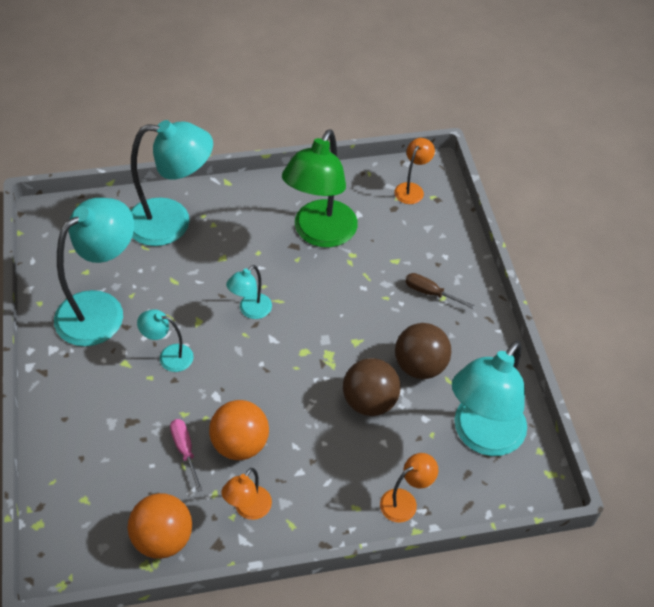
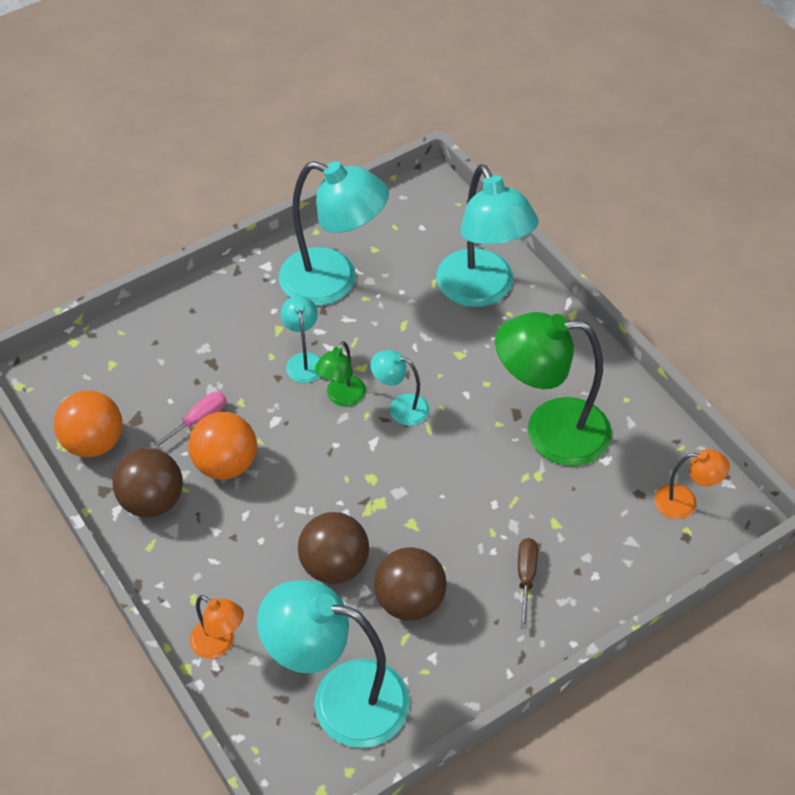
camera: 70 degrees right, 0 degrees up
orange lamp [222,468,272,520] -> brown ball [112,448,183,517]
none -> green lamp [315,341,366,407]

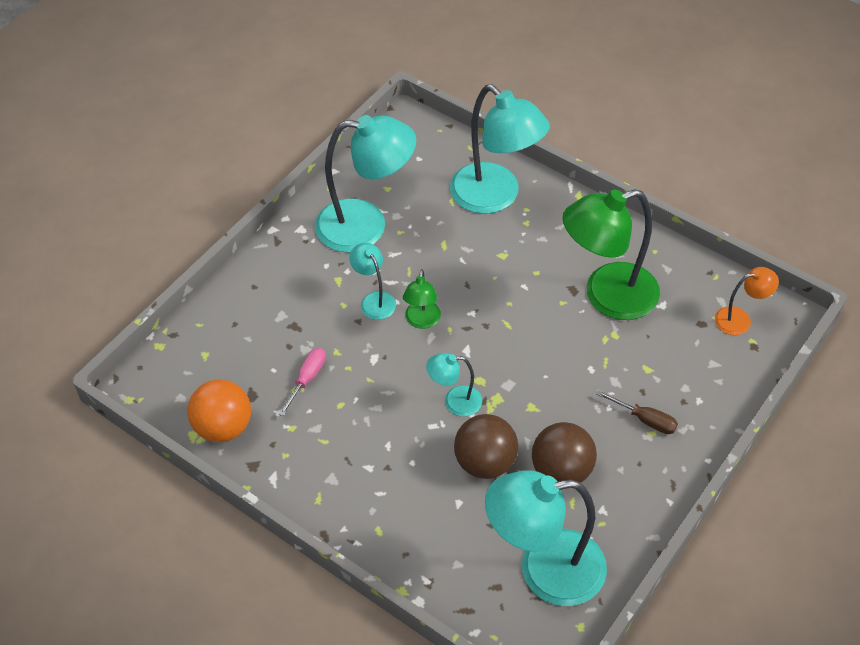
camera: 20 degrees left, 0 degrees up
brown ball [112,448,183,517] -> none
orange ball [188,412,257,480] -> none
orange lamp [190,595,244,659] -> none
turquoise lamp [370,350,429,426] -> turquoise lamp moved to [426,353,482,416]
brown screwdriver [518,538,538,629] -> brown screwdriver turned 135 degrees clockwise [596,390,678,434]

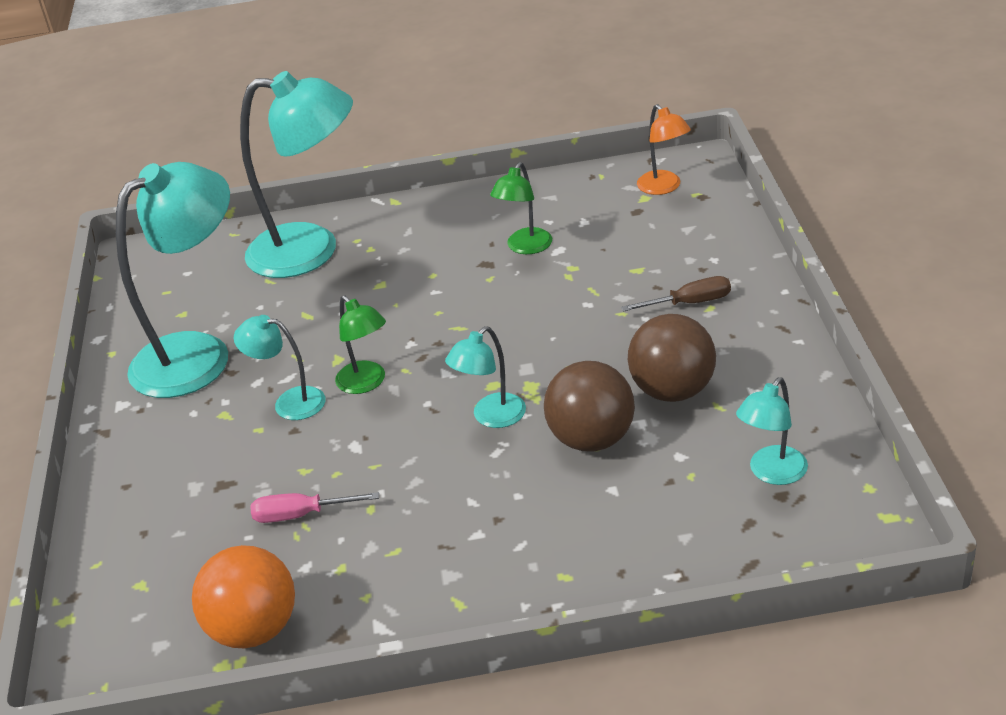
camera: 40 degrees left, 15 degrees down
pink screwdriver [279,348,326,416] -> pink screwdriver turned 75 degrees counterclockwise [250,492,379,523]
turquoise lamp [485,470,607,606] -> turquoise lamp [736,377,808,485], size x0.48
green lamp [563,189,660,320] -> green lamp [490,162,552,254], size x0.48
orange lamp [715,267,779,335] -> orange lamp turned 120 degrees clockwise [637,104,691,195]

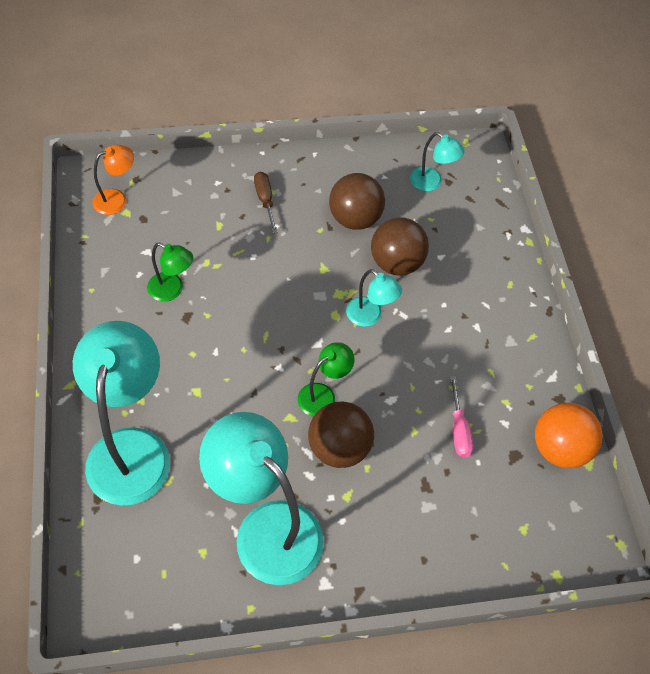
camera: 100 degrees left, 20 degrees up
turquoise lamp [234,315,326,420] -> brown ball [308,402,374,468]

